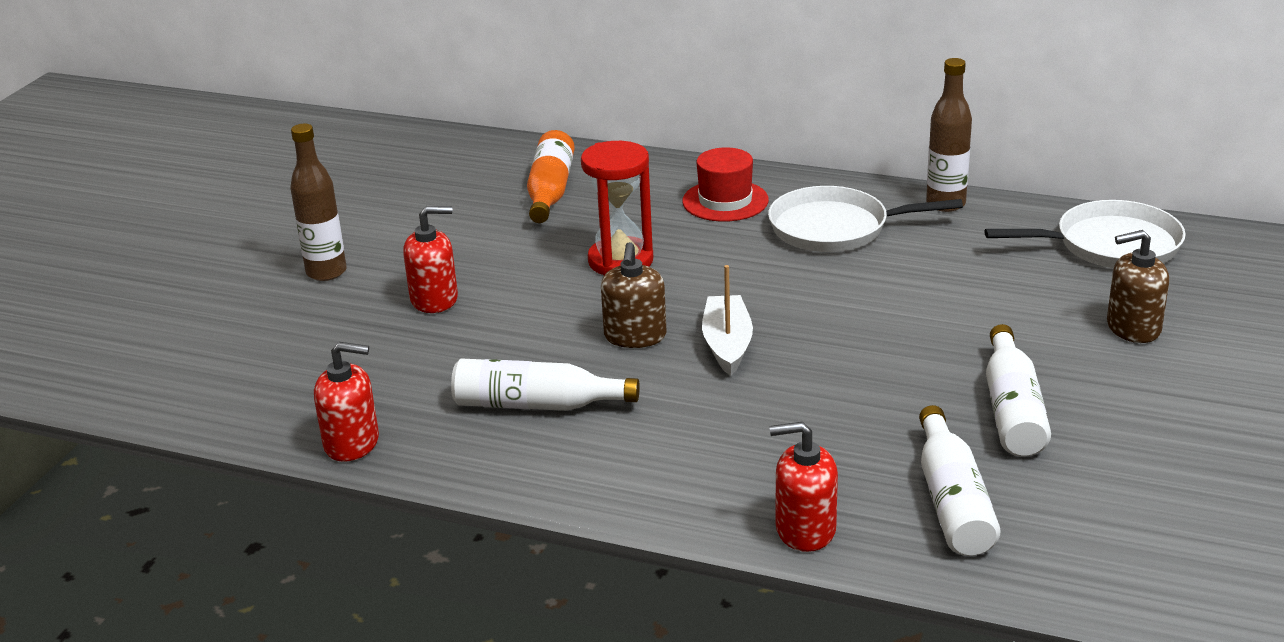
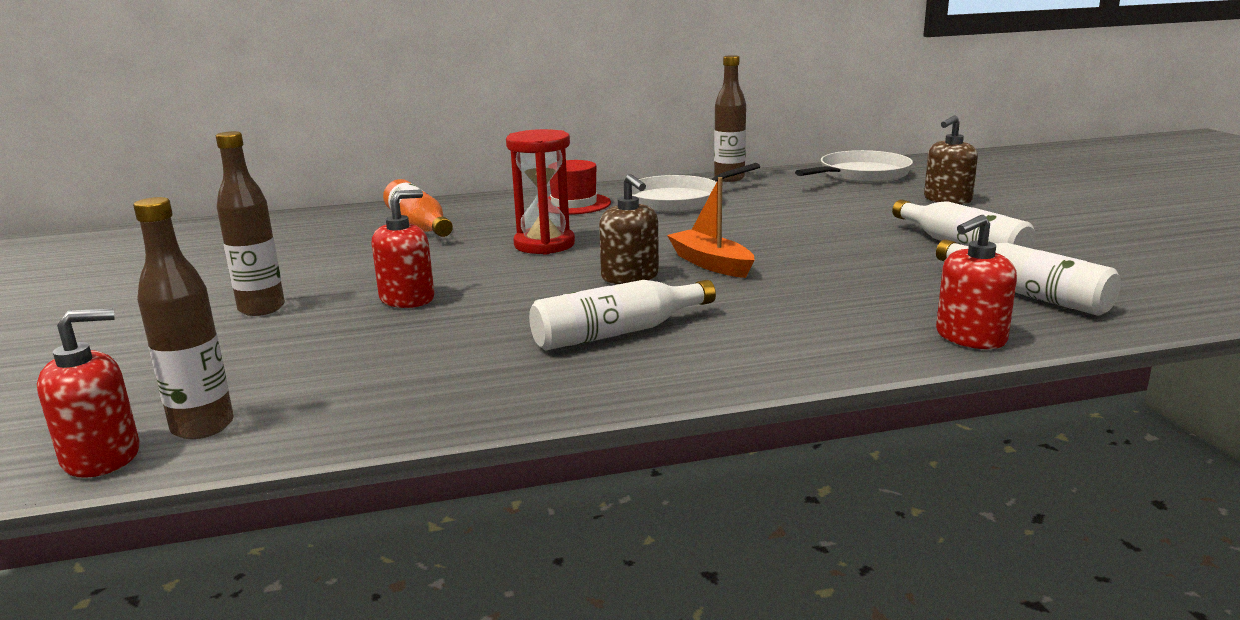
camera: 35 degrees left, 10 degrees down
red soap dispenser [314,342,379,462] -> red soap dispenser moved to [37,308,140,478]
white boat [702,265,753,376] -> orange boat [667,177,754,278]
none -> brown bottle [133,197,234,439]

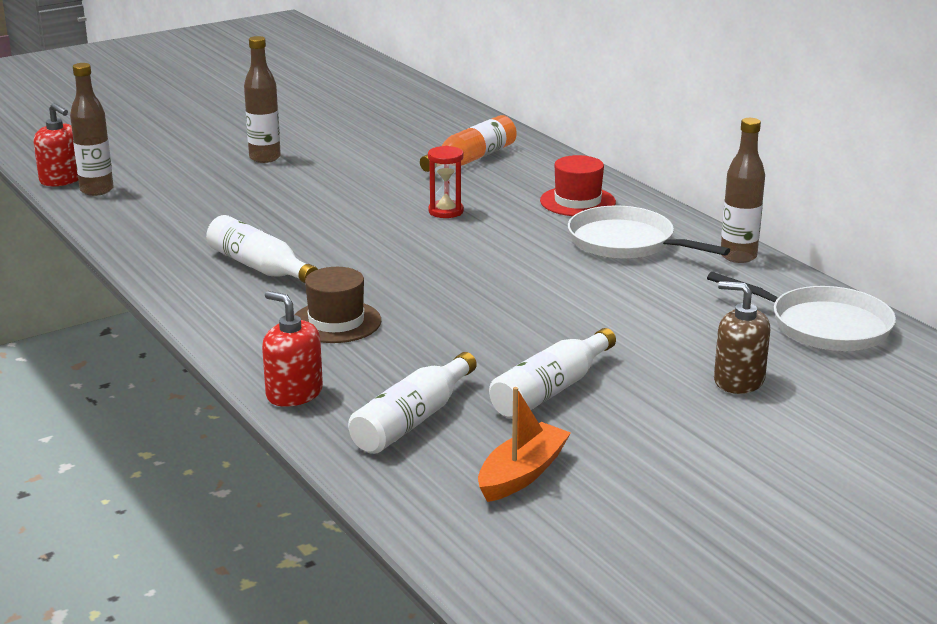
camera: 70 degrees right, 5 degrees up
red soap dispenser [372,189,434,308] -> none
red hourglass [506,129,575,255] -> red hourglass [428,146,464,218], size x0.64
brown soap dispenser [599,174,659,284] -> none
orange boat [667,177,754,278] -> orange boat moved to [478,387,571,502]
none -> brown hat [295,267,381,343]

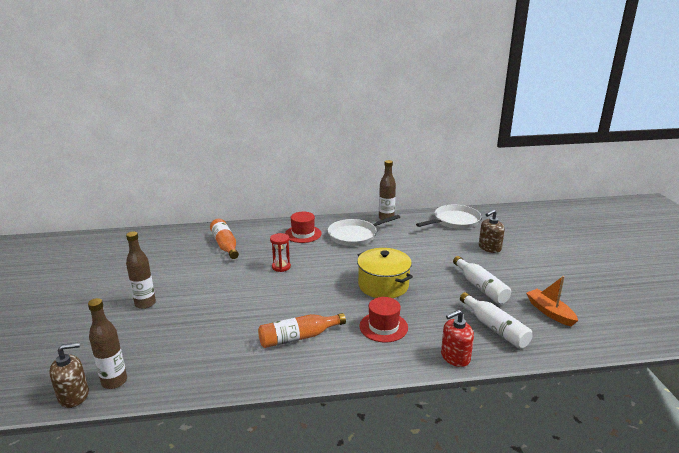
camera: 65 degrees left, 0 degrees up
red soap dispenser [34,103,78,187] -> brown soap dispenser [49,342,89,408]
white bottle [206,215,318,283] -> orange bottle [258,313,346,348]
brown hat [295,267,381,343] -> red hat [359,297,408,342]
none -> yellow pot [357,248,413,298]

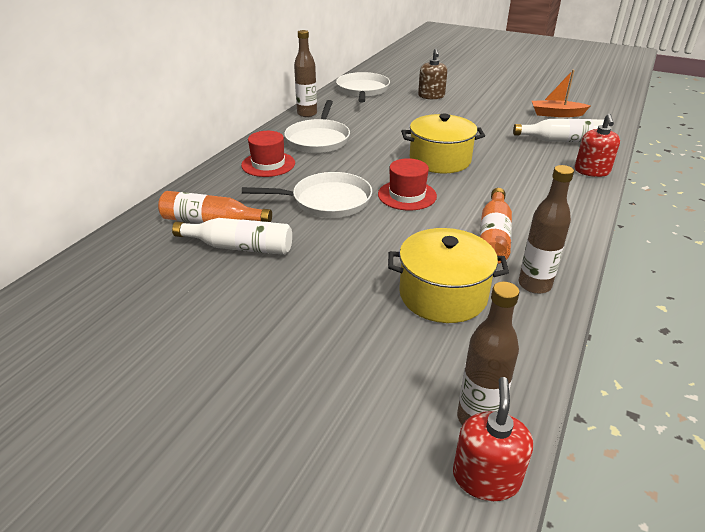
camera: 55 degrees left, 10 degrees up
brown soap dispenser [49,342,89,408] -> red soap dispenser [453,377,533,501]
brown bottle [126,231,156,309] -> brown bottle moved to [519,165,574,294]
red hourglass [270,233,291,272] -> white pan [242,172,372,218]
red hat [359,297,408,342] -> red hat moved to [378,158,437,211]
white bottle [453,256,511,304] -> white bottle moved to [172,218,292,255]
none -> yellow pot [388,228,509,323]

